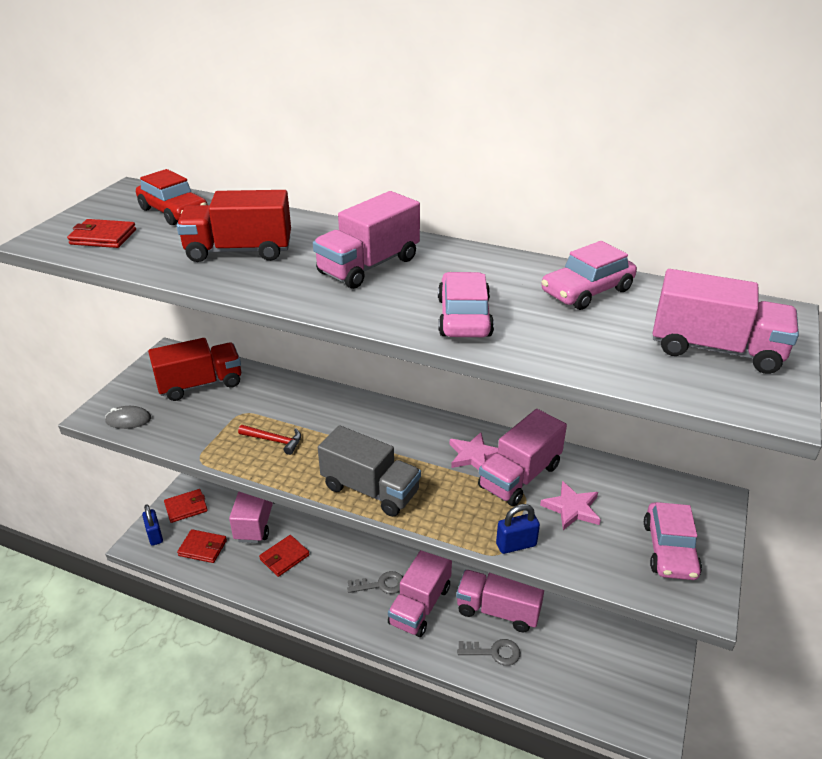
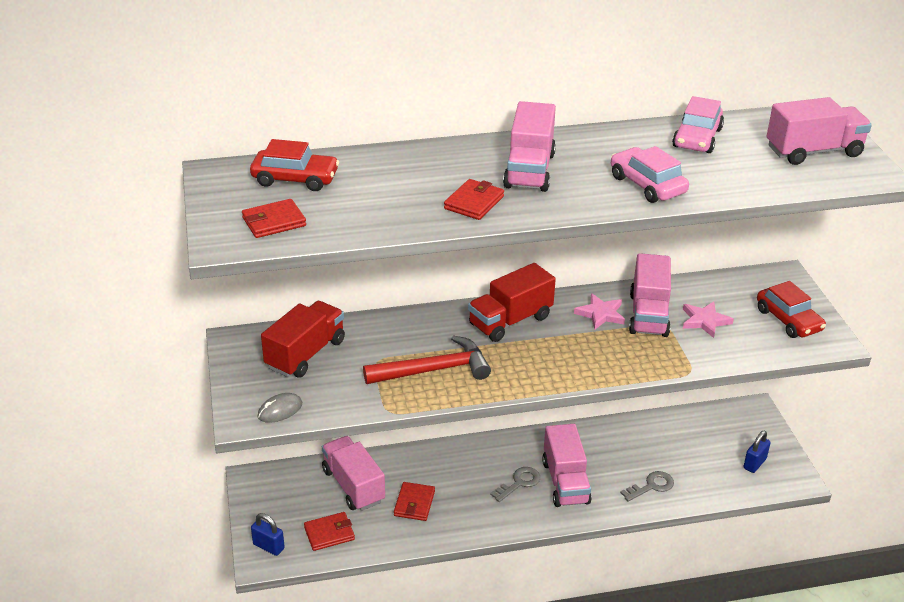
camera: 35 degrees left, 0 degrees up
red wallet [164,489,208,523] -> red wallet moved to [444,179,504,220]
red truck [177,190,291,262] -> red truck moved to [468,263,556,342]
red hammer [238,425,301,455] -> red hammer [363,336,491,384], size x1.88
grey truck [318,425,421,517] -> none
pink truck [456,570,544,632] -> none
blue padlock [496,504,540,554] -> blue padlock moved to [743,430,771,473]
pink car [644,502,702,580] -> red car [757,281,826,338]

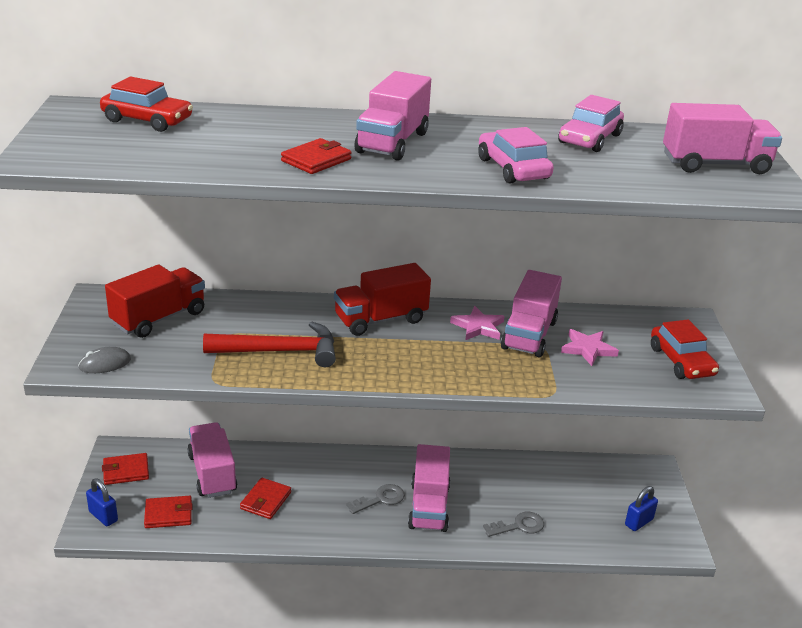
camera: 10 degrees right, 5 degrees down
red wallet [242,199,306,238] -> red wallet moved to [102,453,149,485]

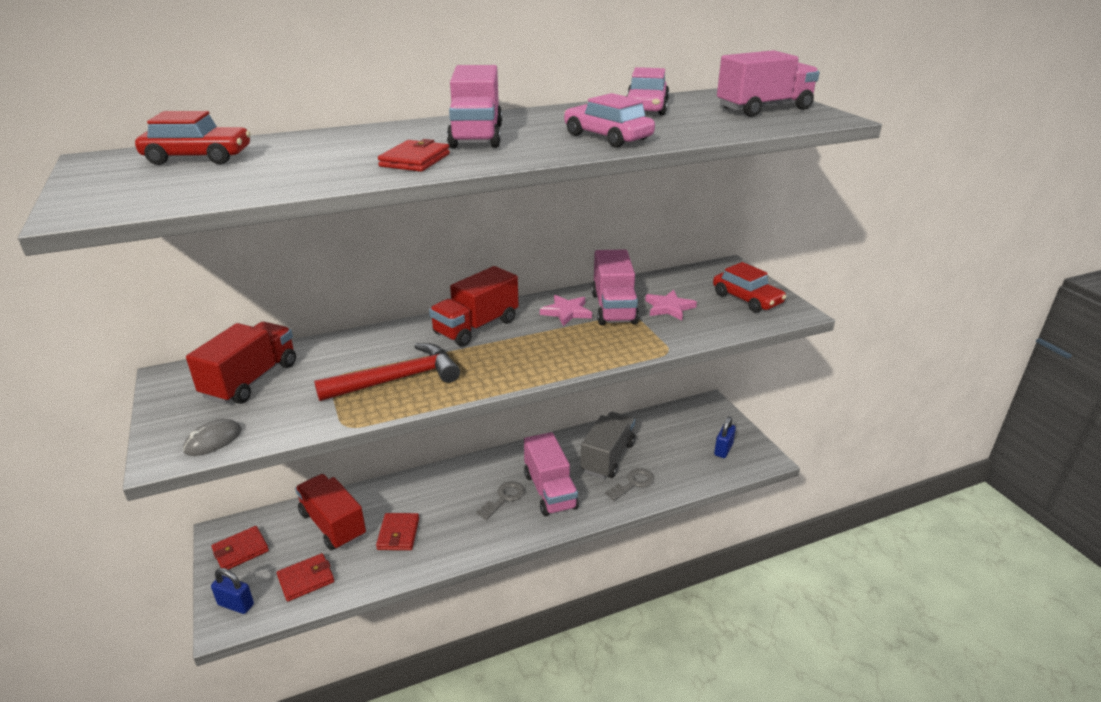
camera: 20 degrees left, 0 degrees up
pink truck [188,422,237,498] -> red truck [295,474,366,550]
none -> grey truck [580,412,635,479]

